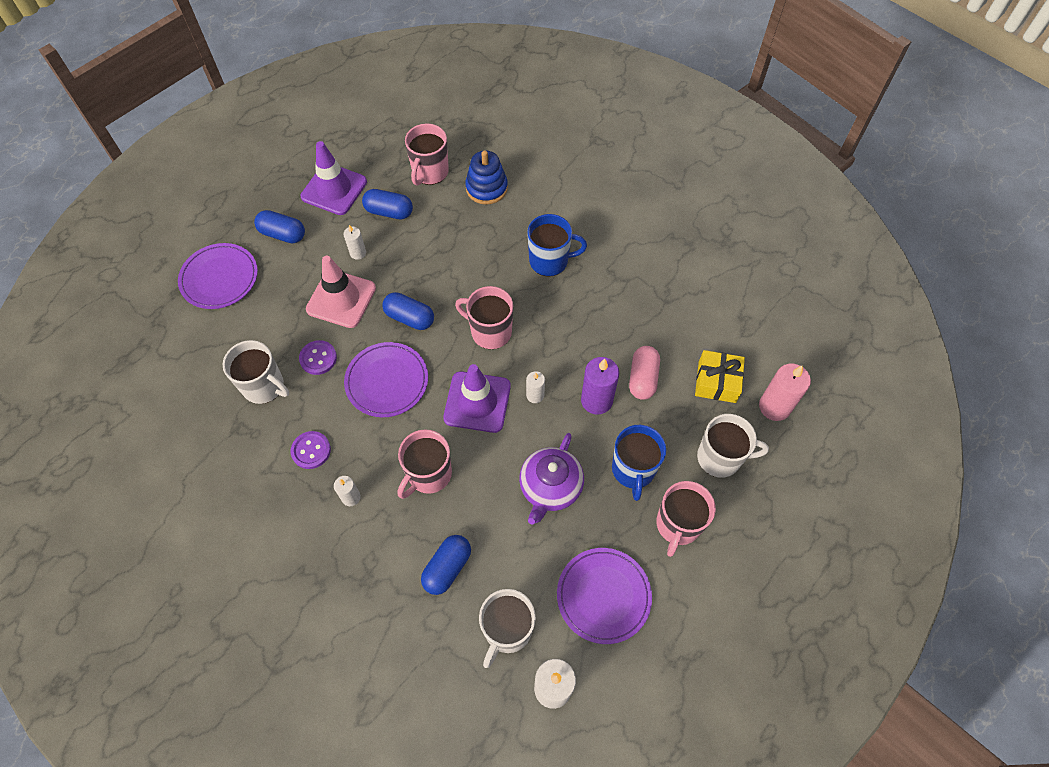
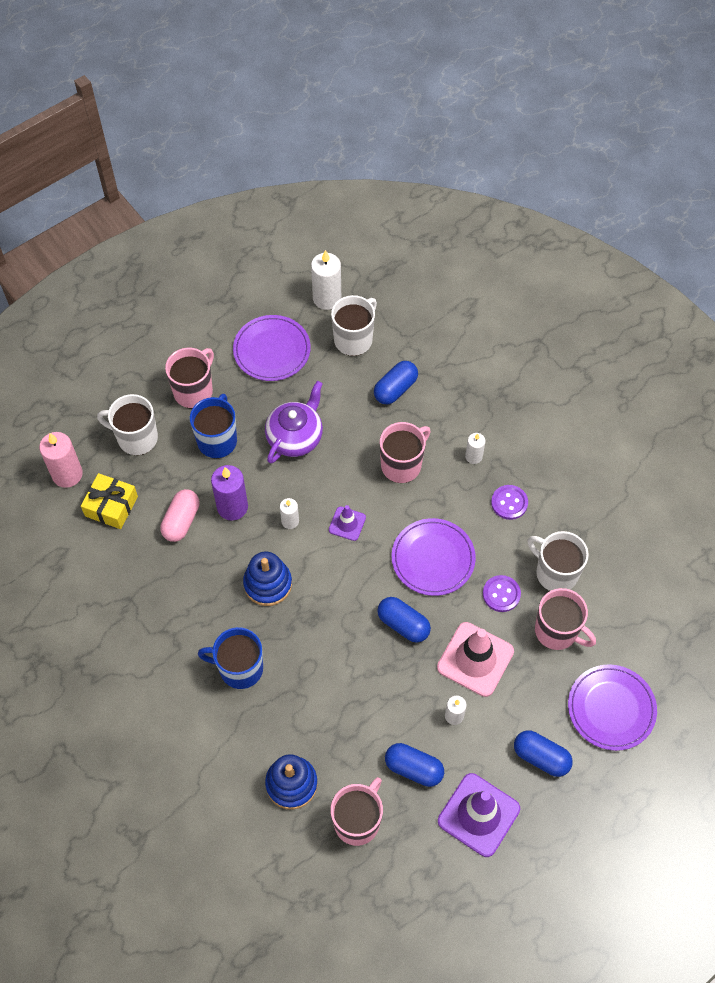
camera: 170 degrees left, 0 degrees up
purple traffic cone [443,364,511,433] -> purple traffic cone [329,505,366,541], size x0.53
pink mug [455,286,513,349] -> pink mug moved to [535,588,596,650]
none -> blue stacking toy [243,552,292,606]

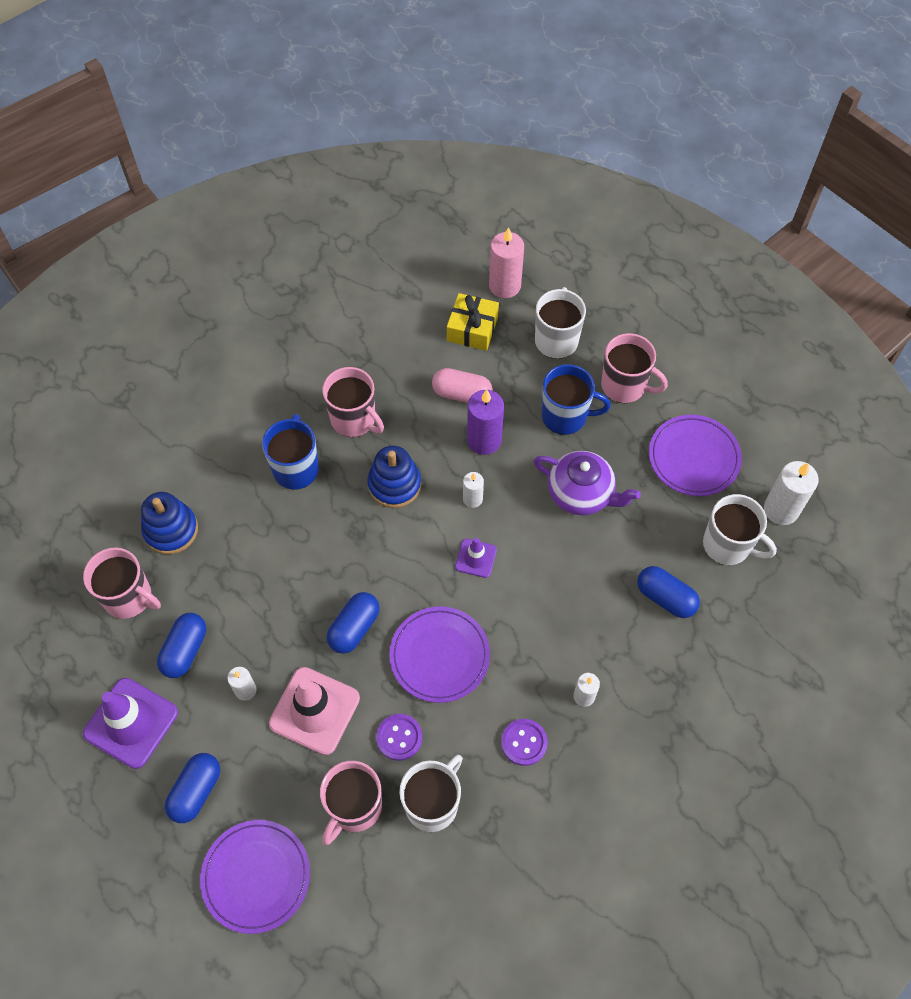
camera: 85 degrees right, 0 degrees up
pink mug [380,422,431,483] -> pink mug moved to [322,367,384,437]

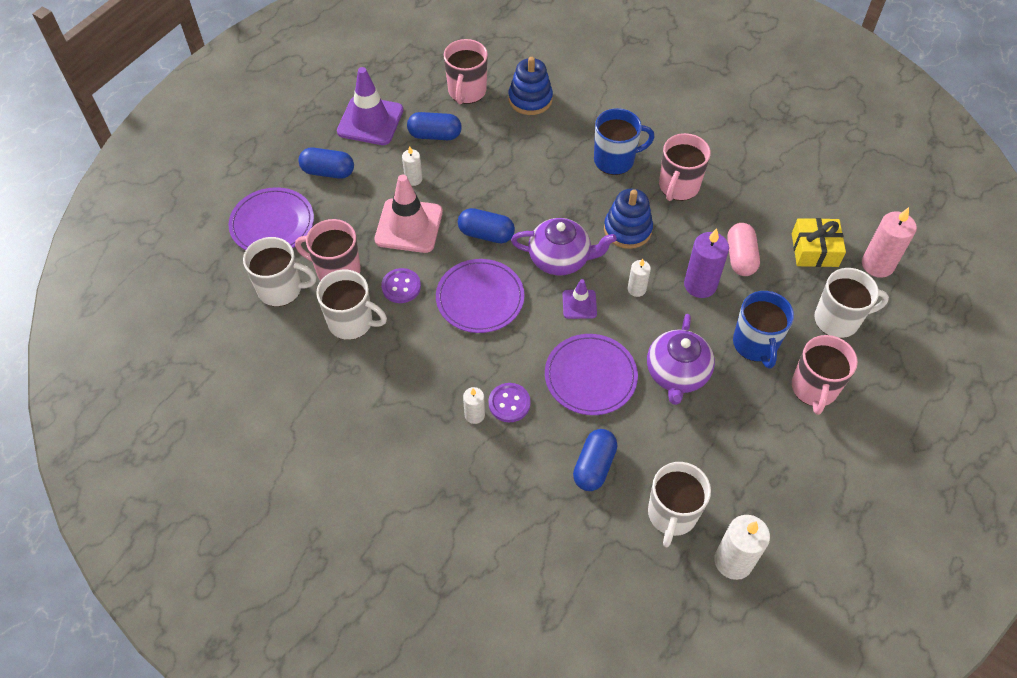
camera: 75 degrees right, 5 degrees down
purple button [501,719,548,766] -> purple button moved to [488,383,531,422]
purple plate [649,415,742,496] -> purple plate moved to [545,334,638,415]
none -> white mug [243,237,316,307]
none -> purple teapot [511,218,617,275]

